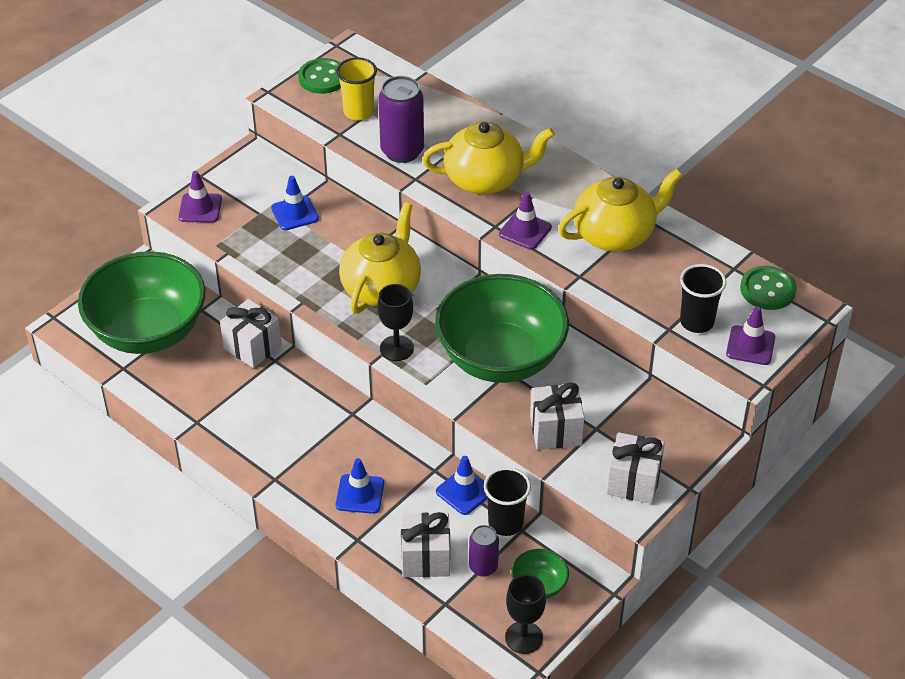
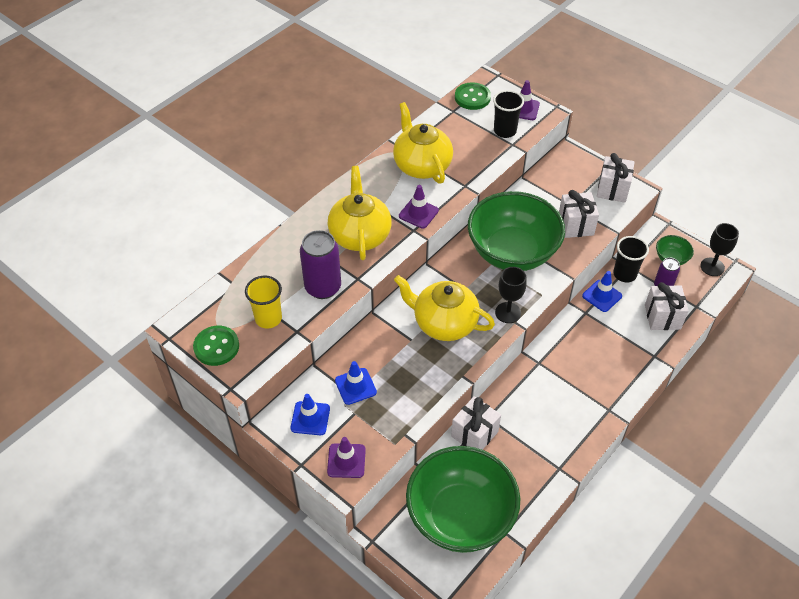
camera: 90 degrees left, 5 degrees up
blue traffic cone [336,458,384,514] -> blue traffic cone moved to [291,394,330,435]

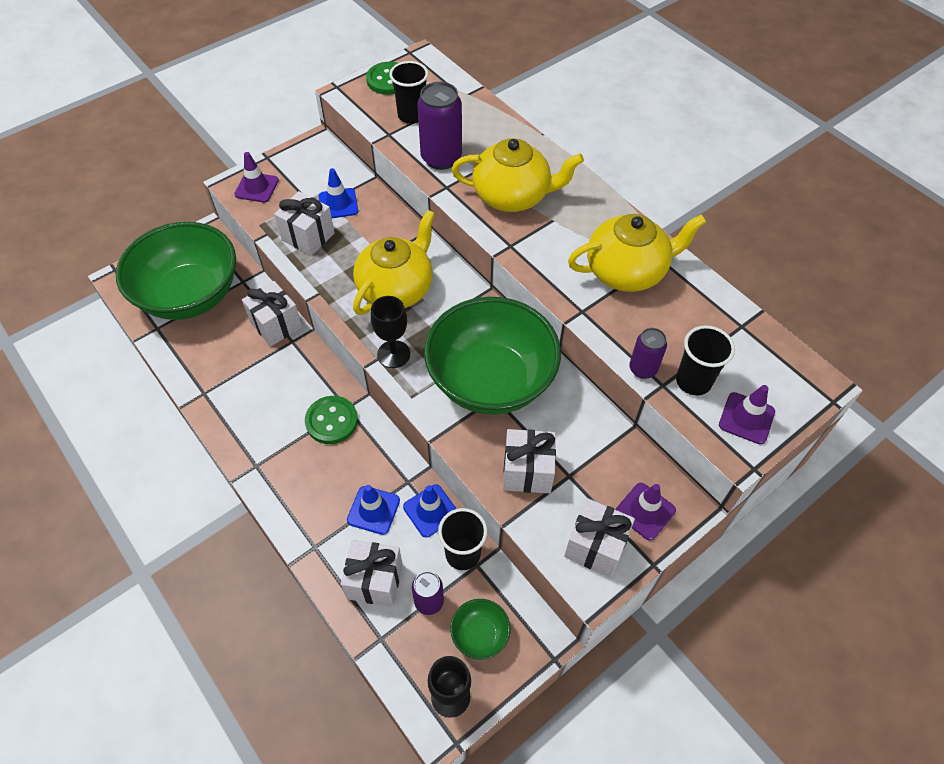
camera: 100 degrees right, 5 degrees up
yellow cup [245,275,282,329] -> black cup [389,61,428,124]
blue traffic cone [291,394,330,435] -> blue traffic cone moved to [347,485,400,535]
purple traffic cone [399,185,439,228] -> purple traffic cone moved to [615,483,676,540]
green button [455,82,491,110] -> green button moved to [305,396,358,444]
none -> white gift [274,191,335,256]
none -> purple can [629,328,667,379]

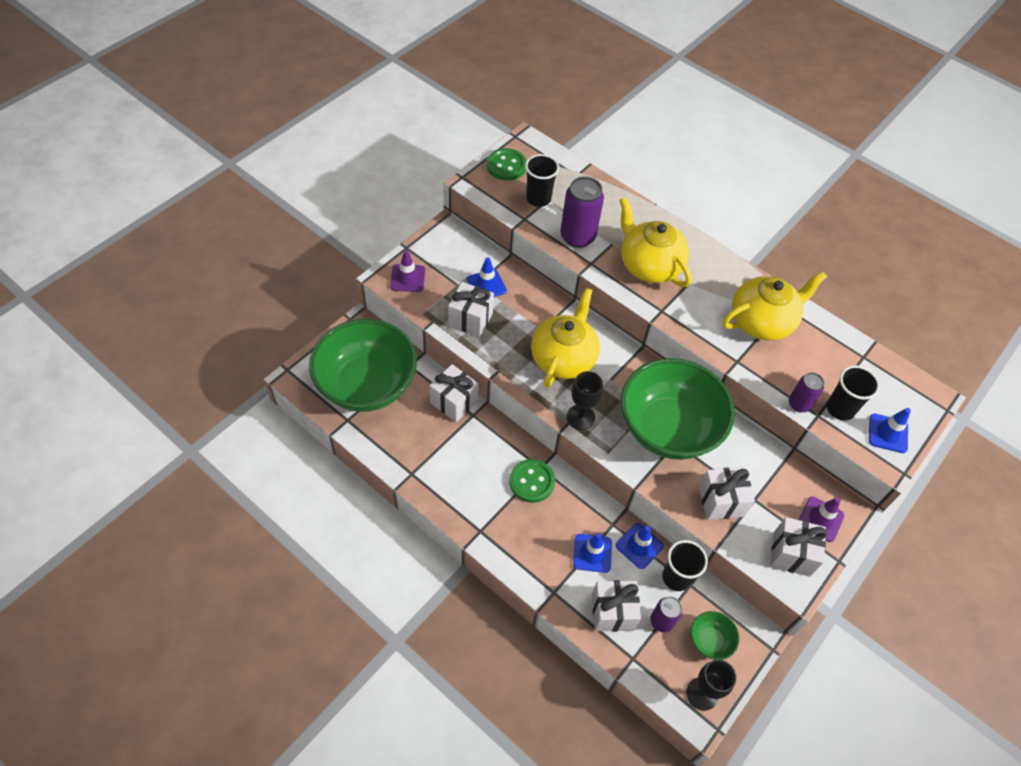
camera: 15 degrees left, 0 degrees up
yellow teapot [452,138,584,212] -> yellow teapot turned 120 degrees counterclockwise [619,197,692,287]
purple traffic cone [719,385,775,444] -> blue traffic cone [869,408,911,453]

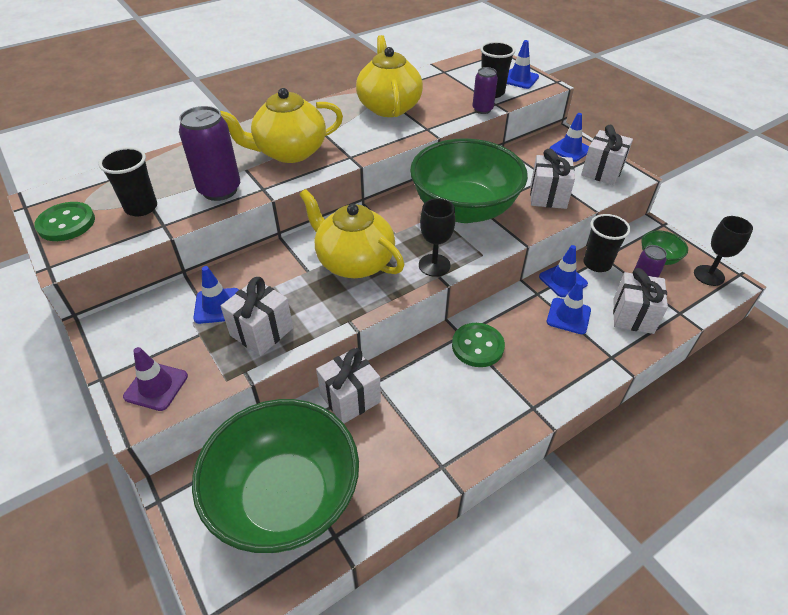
camera: 70 degrees left, 10 degrees down
purple traffic cone [799,497,844,542] -> blue traffic cone [550,113,589,162]

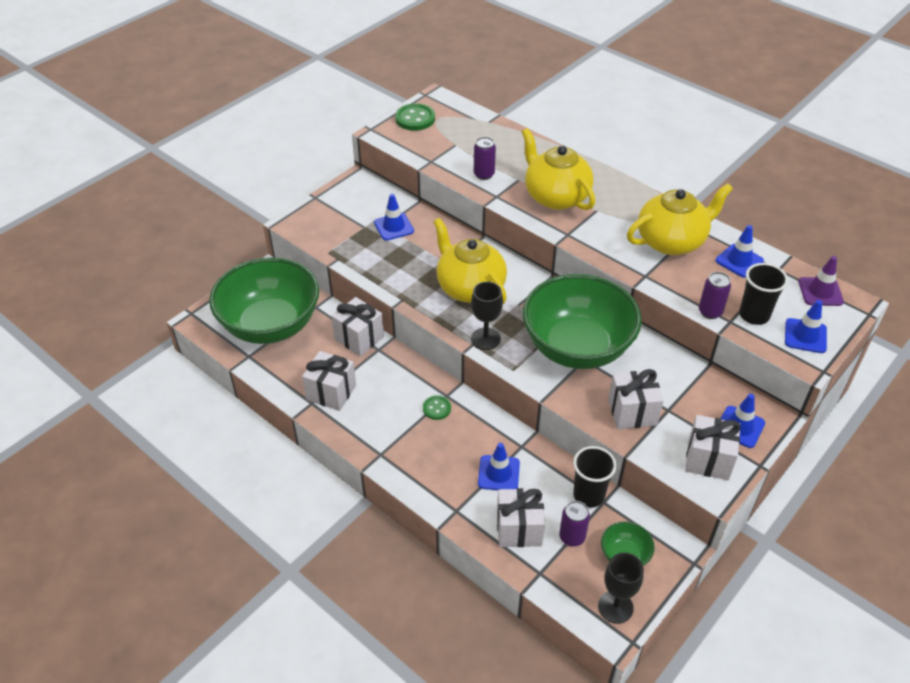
camera: 75 degrees right, 0 degrees up
black cup [98,147,157,216] -> none
purple traffic cone [123,347,188,411] -> purple traffic cone moved to [798,256,844,306]
purple can [179,106,240,201] -> purple can [474,137,496,180], size x0.58
white gift [221,277,293,356] -> white gift moved to [302,351,356,411]
yellow teapot [299,189,404,278] -> yellow teapot turned 60 degrees counterclockwise [433,218,507,304]
green button [452,323,505,367] -> green button [423,395,451,420], size x0.60
blue traffic cone [539,245,588,297] -> blue traffic cone moved to [716,225,764,278]

